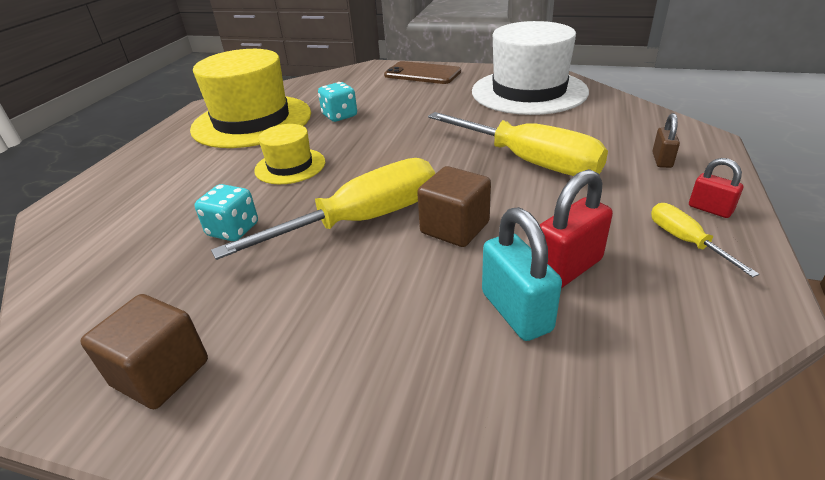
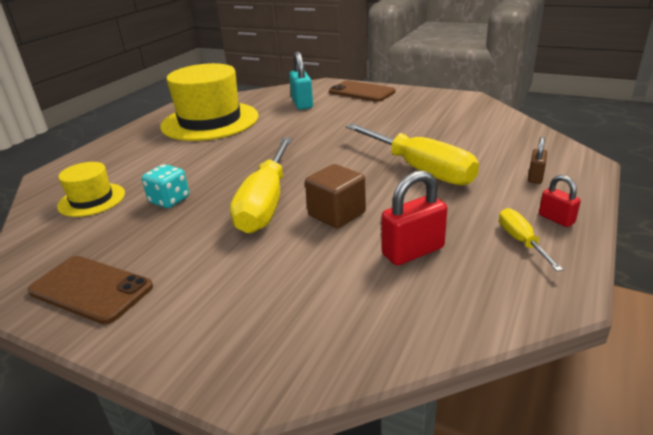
camera: 10 degrees right, 5 degrees down
brown cube [80,294,208,409] -> brown phone [28,256,153,324]
yellow screwdriver [211,158,435,260] -> yellow screwdriver turned 120 degrees clockwise [230,138,292,233]
yellow hat [254,124,325,184] -> yellow hat moved to [57,162,125,217]
turquoise dice [318,82,357,122] -> none
white hat [472,21,589,115] -> none
turquoise padlock [482,207,562,341] -> turquoise padlock moved to [289,52,313,110]

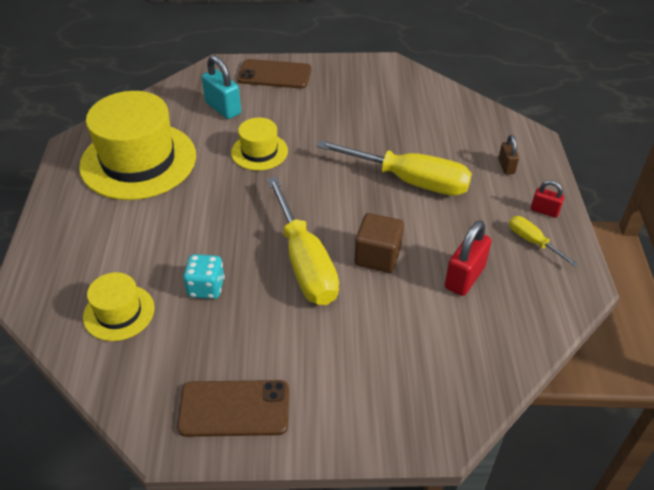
camera: 30 degrees left, 15 degrees up
none -> yellow hat [231,117,288,171]

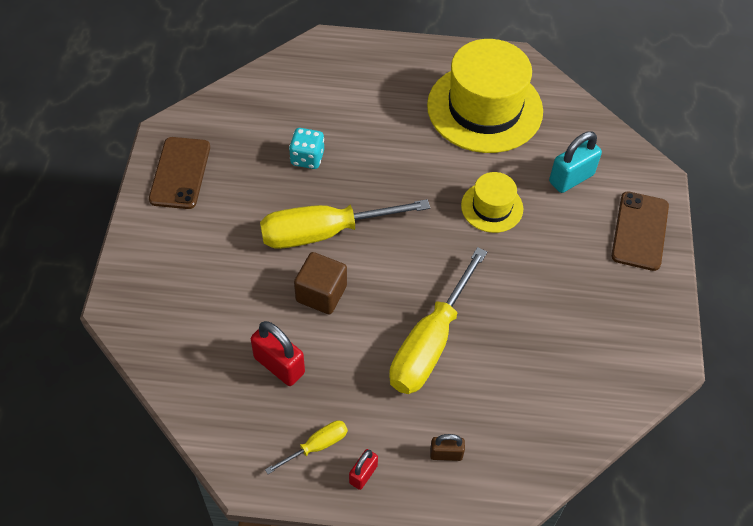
camera: 95 degrees right, 10 degrees up
yellow hat [83,272,155,341] -> none

